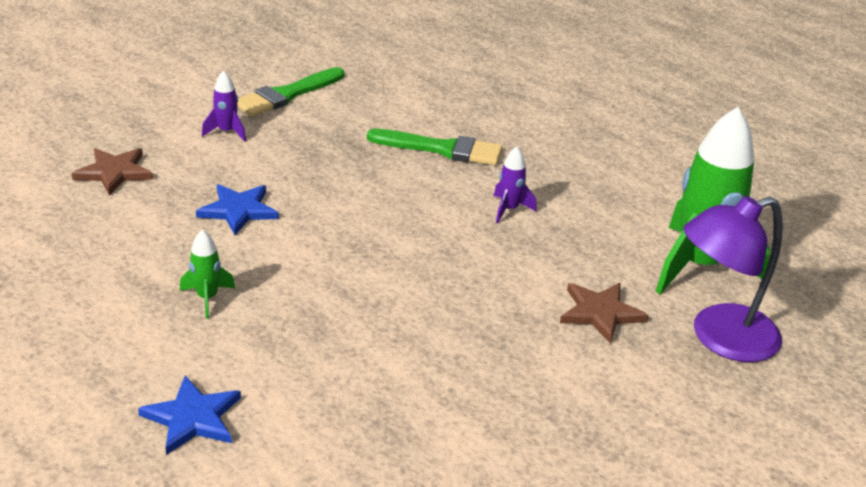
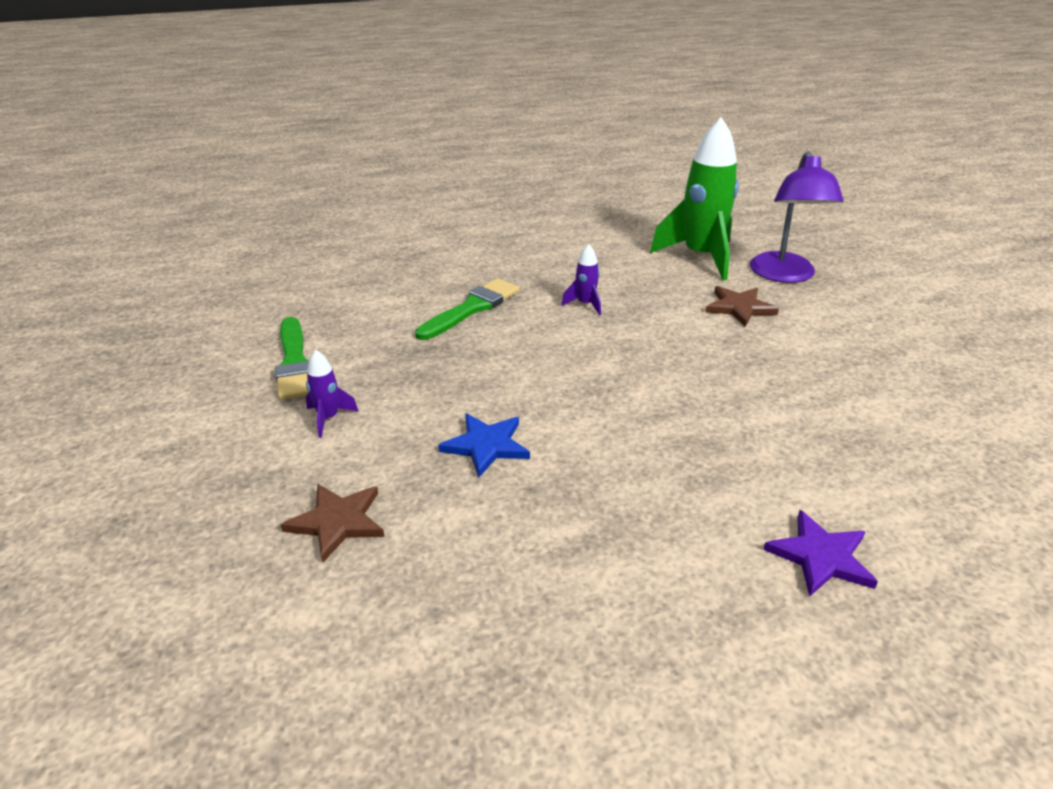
camera: 60 degrees left, 0 degrees up
blue star [138,376,241,455] -> purple star [763,510,878,597]
green rocket [180,229,235,319] -> none

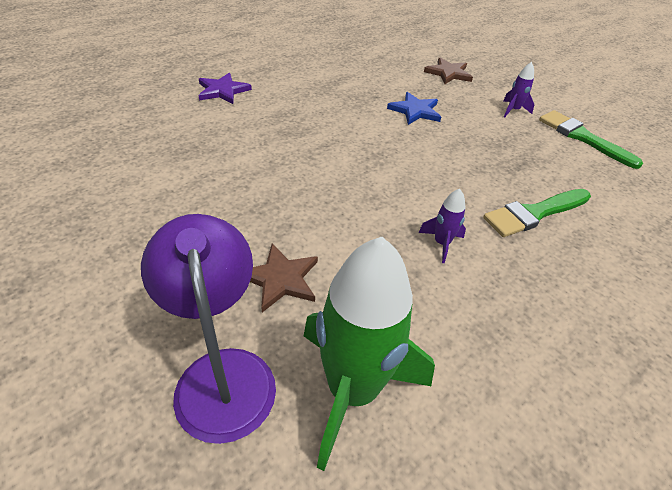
camera: 155 degrees right, 10 degrees up
green brush [415,278,519,340] -> green brush turned 45 degrees clockwise [483,189,591,237]

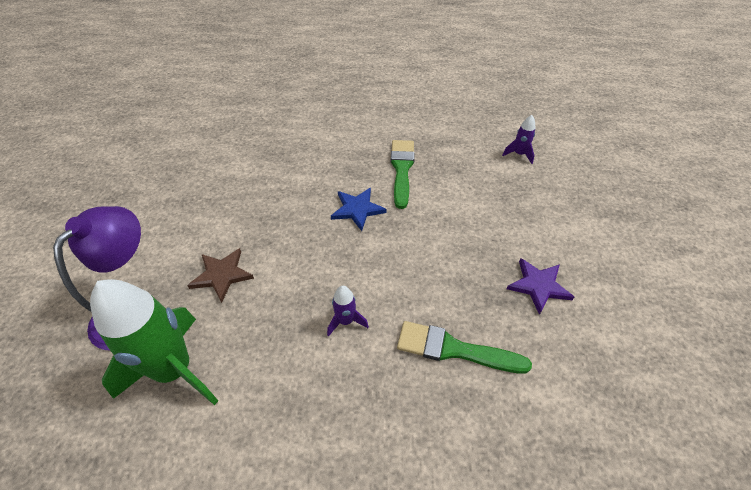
camera: 45 degrees right, 5 degrees up
purple star [198,73,252,104] -> purple star moved to [506,258,574,315]
blue star [387,92,441,125] -> blue star moved to [331,188,387,231]
brown star [424,58,473,84] -> none
purple rocket [503,62,534,117] -> purple rocket moved to [502,115,535,164]
green brush [539,110,643,169] -> green brush moved to [391,140,415,209]

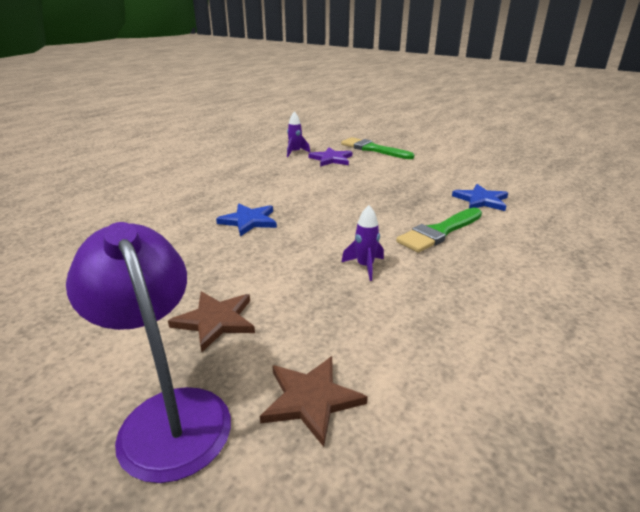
camera: 55 degrees left, 20 degrees down
green rocket [90,279,218,405] -> brown star [260,356,368,447]
green brush [391,140,415,209] -> green brush moved to [341,137,414,159]
purple star [506,258,574,315] -> purple star moved to [309,147,352,167]
none -> blue star [452,184,508,211]

